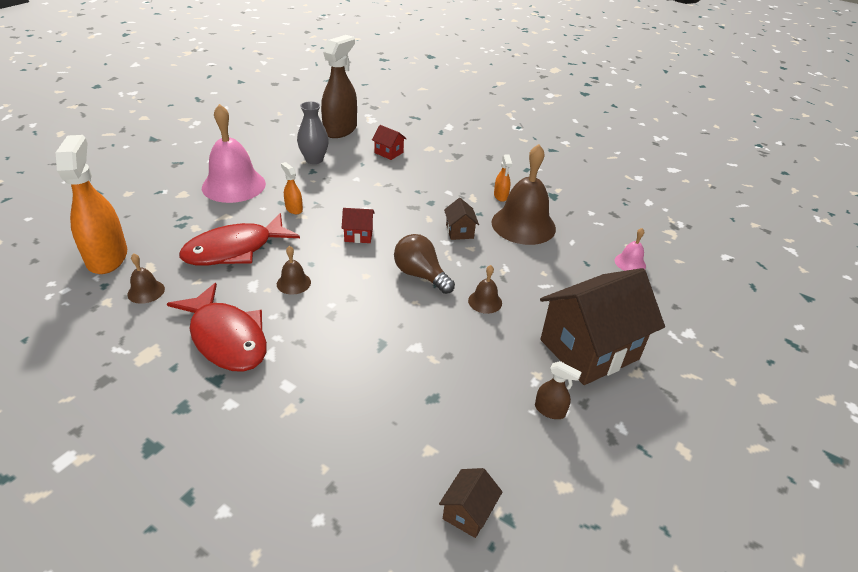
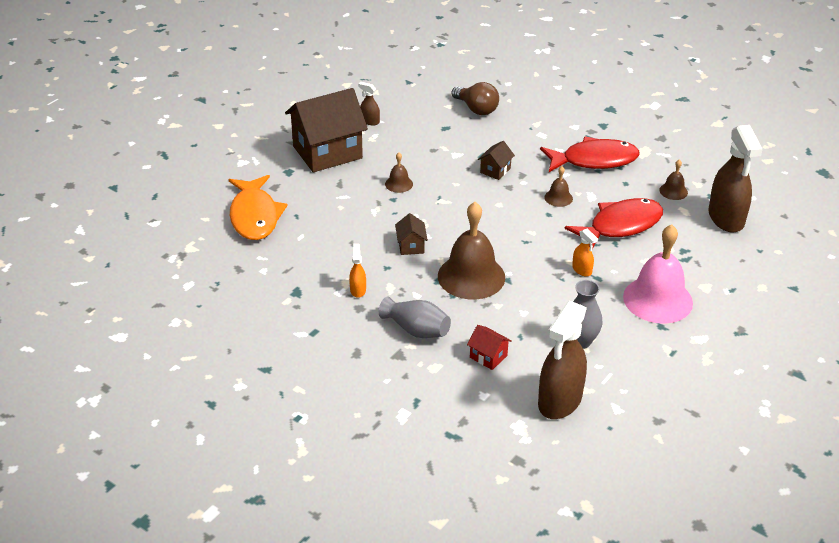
camera: 175 degrees left, 0 degrees up
orange spray bottle [56,135,127,274] -> brown spray bottle [708,125,763,233]
red fish [167,283,267,372] -> red fish turned 120 degrees clockwise [540,136,639,172]
red house [342,208,375,243] -> none
brown light bulb [394,234,455,294] -> brown light bulb moved to [452,82,499,115]
brown house [439,468,502,538] -> brown house moved to [478,141,515,180]
brown bell [492,144,556,245] -> brown bell moved to [438,202,505,299]
pink bell [615,228,646,271] -> orange fish [228,175,288,240]
none -> grey vase [379,296,451,338]

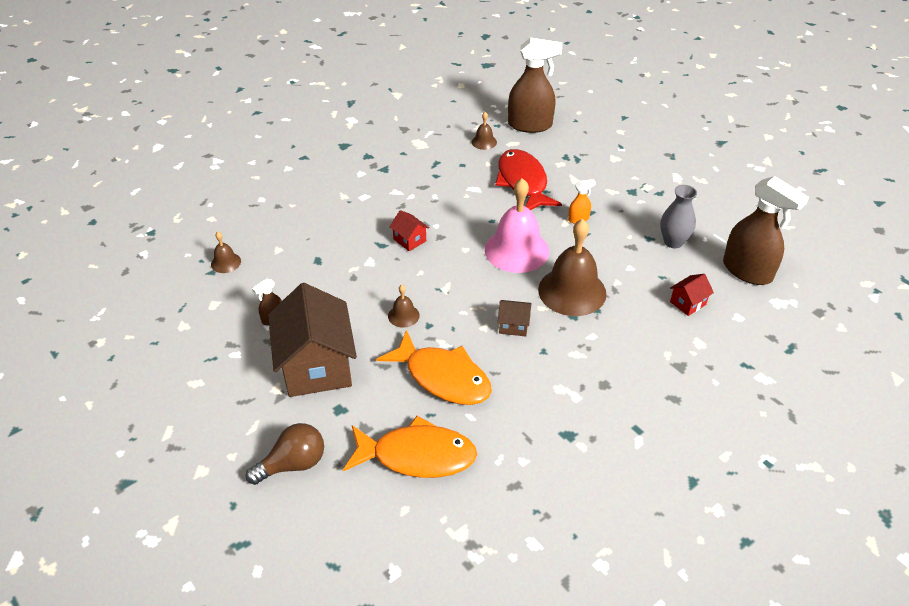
camera: 75 degrees left, 5 degrees up
orange spray bottle [349,244,366,298] -> none
grey vase [379,296,451,338] -> none
brown light bulb [452,82,499,115] -> brown light bulb moved to [246,423,324,485]
brown house [478,141,515,180] -> red house [389,210,429,251]
red fish [540,136,639,172] -> none
brown bell [544,166,573,207] -> brown bell moved to [211,232,241,273]
pink bell [623,224,693,324] -> pink bell moved to [485,178,549,273]
none -> orange fish [377,330,492,405]

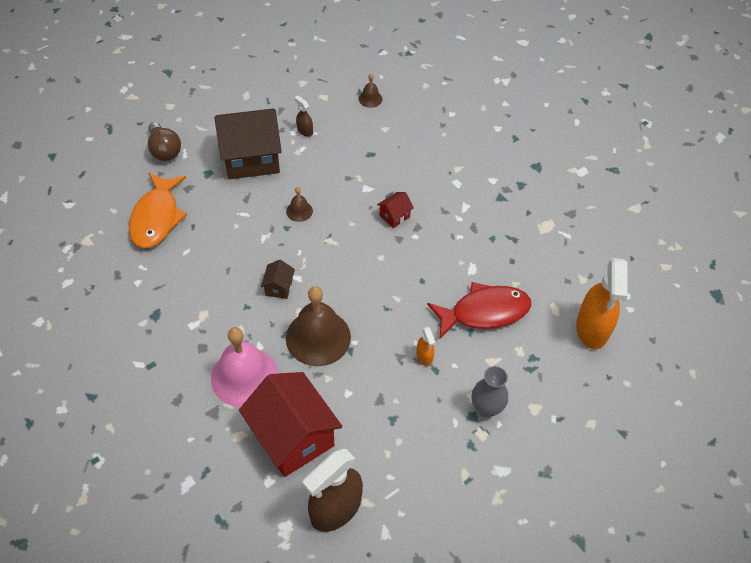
camera: 90 degrees right, 10 degrees up
orange fish [377,330,492,405] -> none
brown bell [472,112,497,150] -> none
pink bell [485,178,549,273] -> pink bell moved to [211,327,278,407]
brown spray bottle [508,38,562,133] -> orange spray bottle [576,258,628,349]
grey vase [660,185,697,248] -> grey vase moved to [472,366,508,418]
red house [670,274,714,316] -> red house [239,372,343,477], size x2.35

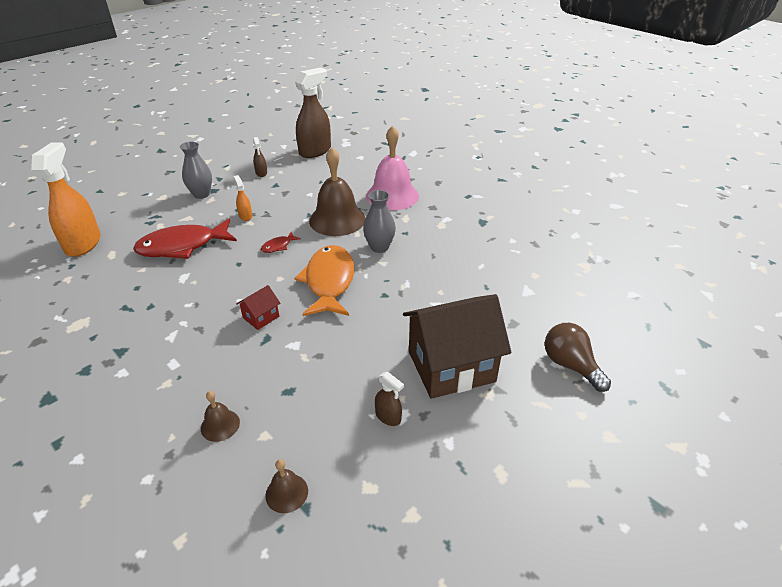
camera: 175 degrees right, 15 degrees down
orange fish [129,172,187,248] -> orange fish moved to [294,245,354,316]
red house [239,372,343,477] -> none
brown house [261,260,295,299] -> grey vase [363,190,396,253]
brown bell [286,187,313,222] -> brown bell moved to [201,391,240,442]
none -> brown spray bottle [253,137,267,177]
none -> red fish [261,232,301,253]

